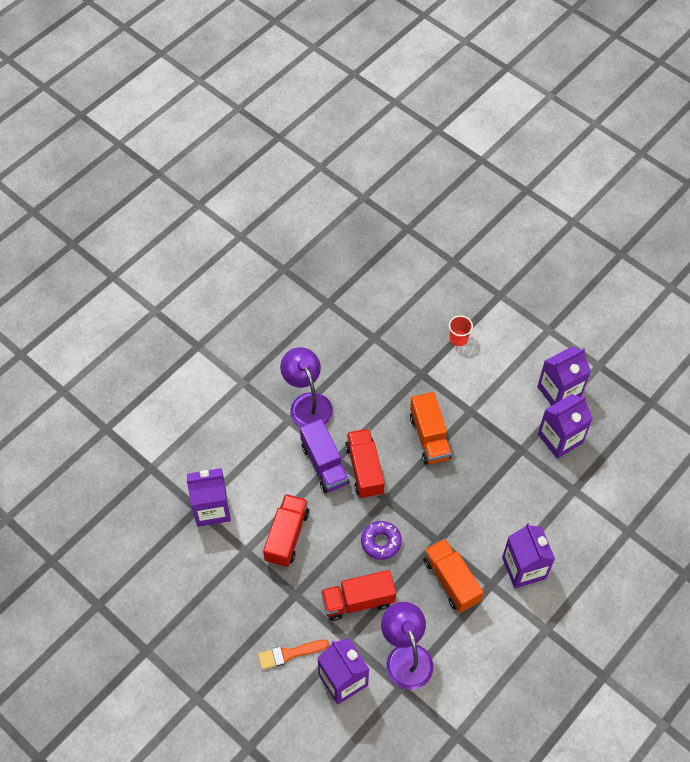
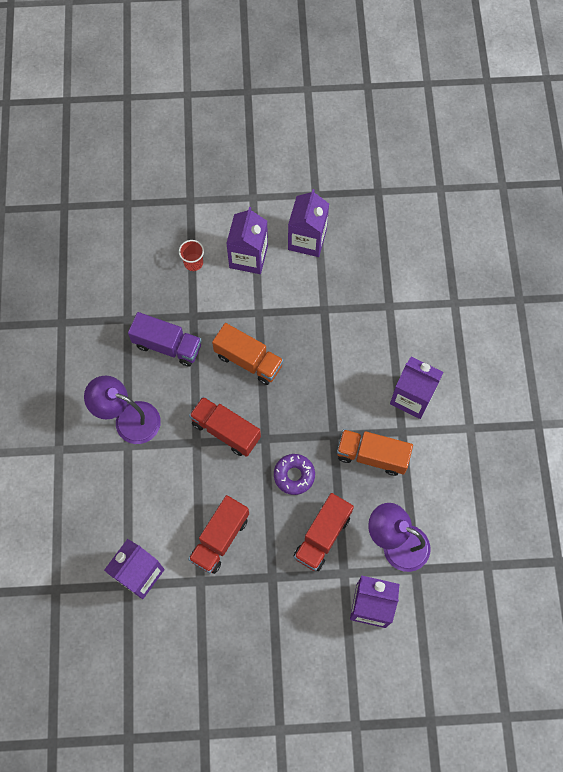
camera: 45 degrees left, 10 degrees up
orange brush [258,640,329,670] -> none
red truck [263,494,309,567] -> red truck turned 120 degrees counterclockwise [188,495,249,574]
purple truck [300,419,349,493] -> purple truck moved to [128,312,202,367]
purple carton [538,394,593,459] -> purple carton moved to [226,207,268,274]

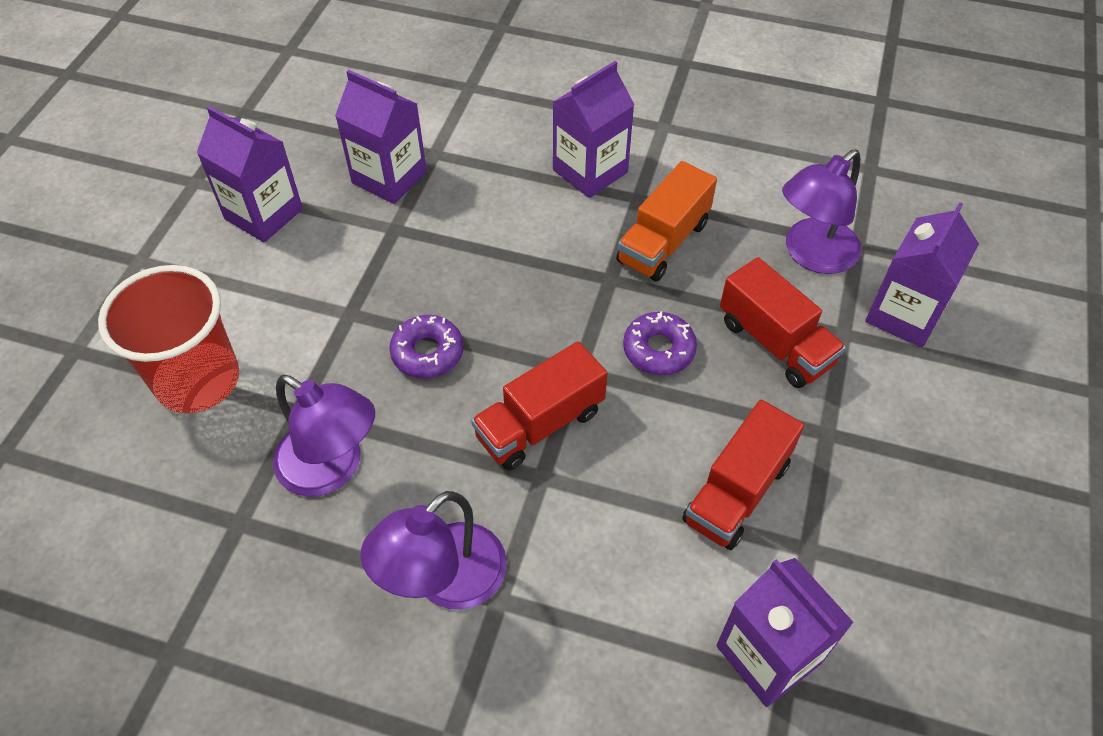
camera: 70 degrees left, 15 degrees down
purple truck [128,312,202,367] -> purple lamp [273,374,375,497]
red cup [179,240,204,271] -> red cup [98,265,239,413], size x2.24
red truck [188,495,249,574] -> red truck turned 75 degrees clockwise [682,400,804,550]
orange truck [212,323,284,385] -> purple donut [389,315,463,379]
purple carton [226,207,268,274] -> purple carton moved to [335,70,427,204]

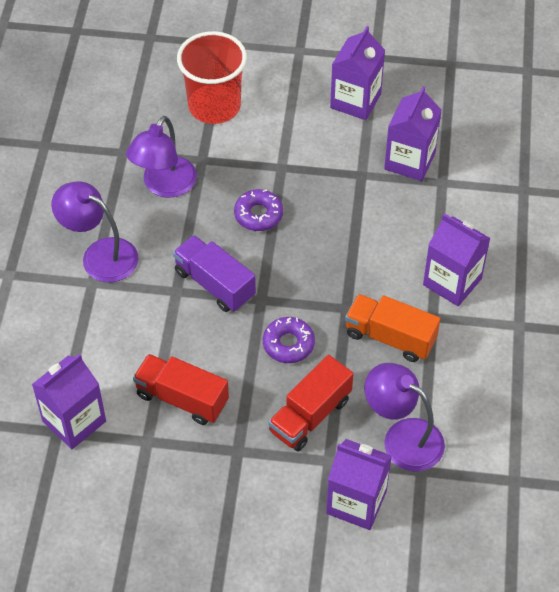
camera: 80 degrees right, 0 degrees up
red truck [471,341,607,471] -> purple truck [173,235,256,312]

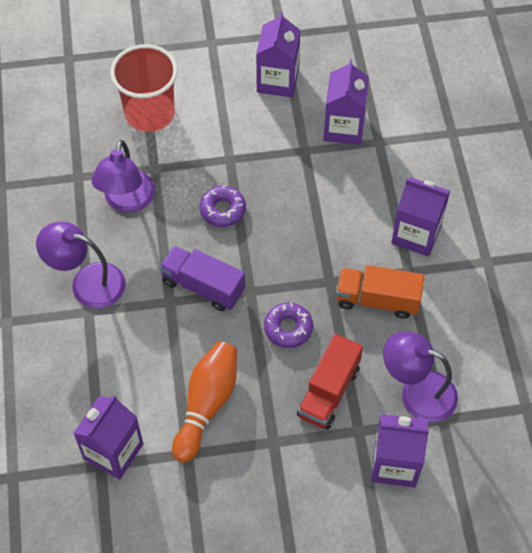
camera: 15 degrees left, 5 degrees up
red truck [133,354,229,425] -> orange bowling pin [172,341,237,463]

